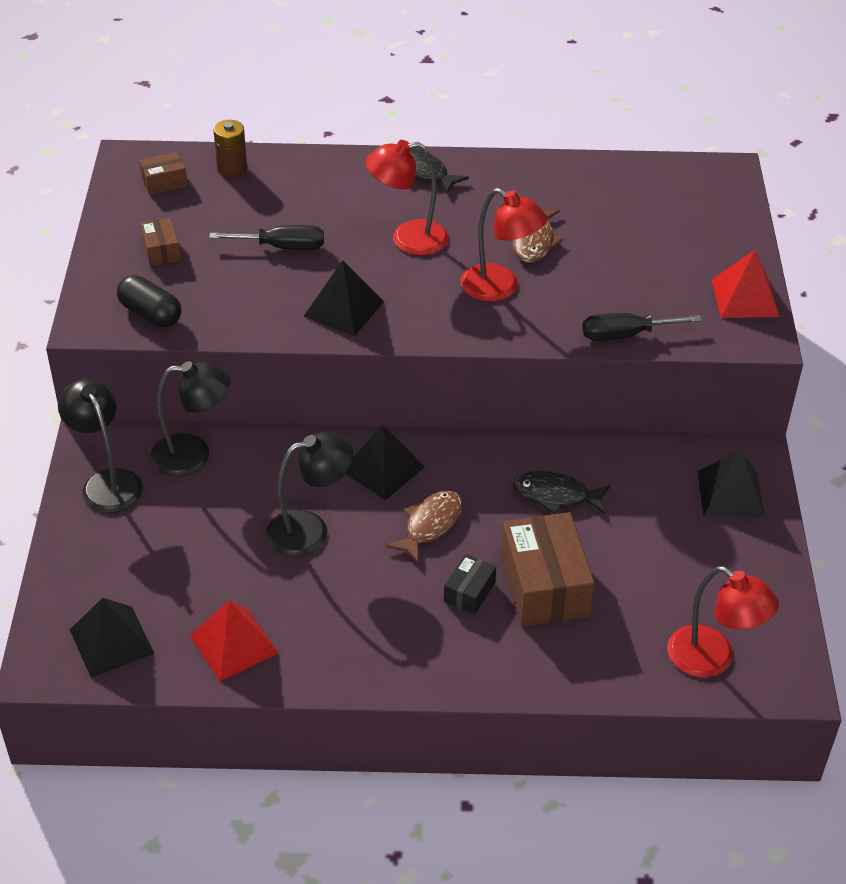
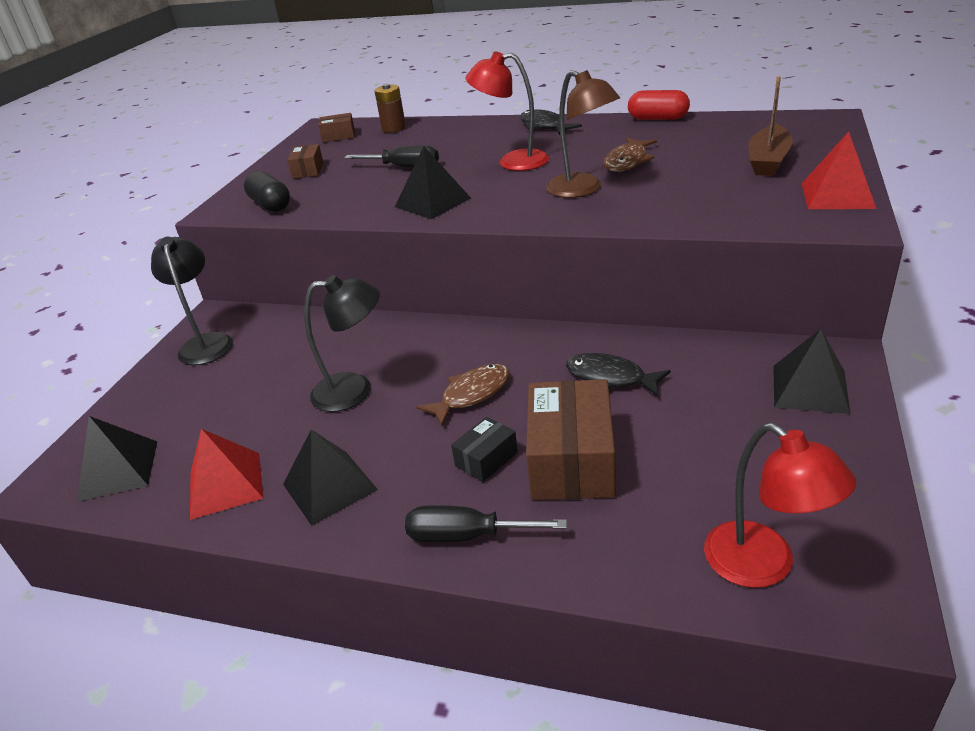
camera: 20 degrees right, 10 degrees down
black lamp [150,361,230,477] -> none
black pyramid [346,424,425,500] -> black pyramid moved to [283,430,378,526]
red lamp [461,188,548,301] -> brown lamp [546,70,620,198]
black screwdriver [582,313,702,341] -> black screwdriver moved to [405,505,567,542]
none -> red capsule [628,90,690,120]
none -> brown boat [749,76,793,176]

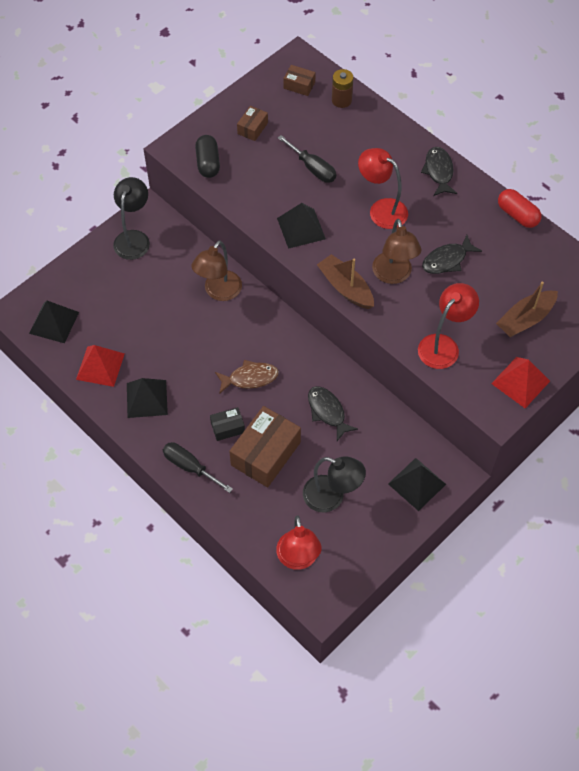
camera: 25 degrees right, 25 degrees up
black lamp [304,275,380,412] -> black lamp moved to [303,456,366,512]
brown fish [604,138,657,172] -> black fish [422,235,482,274]
none -> brown lamp [191,241,242,301]
none -> brown boat [317,254,374,309]
none -> red lamp [418,283,479,369]

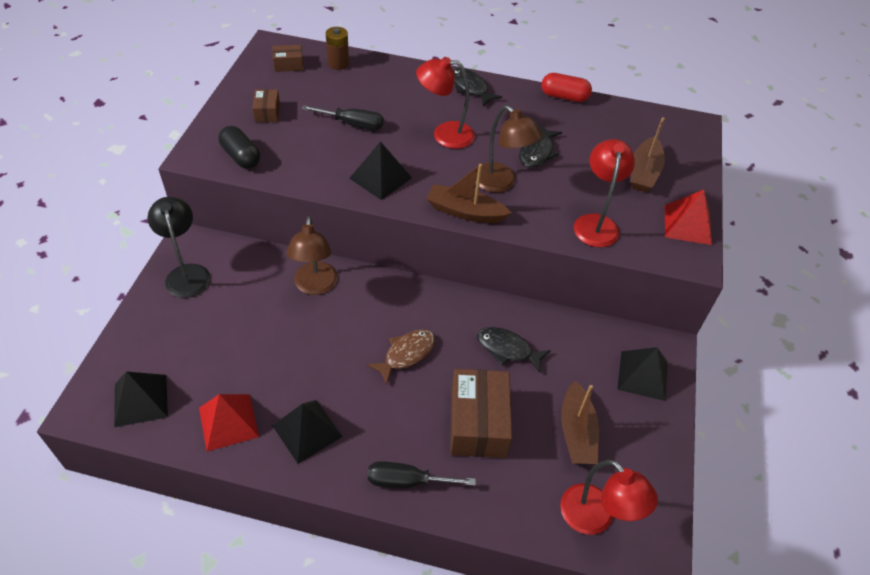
camera: 35 degrees left, 10 degrees down
black box [210,407,245,441] -> none
black lamp [303,456,366,512] -> brown boat [561,381,599,464]

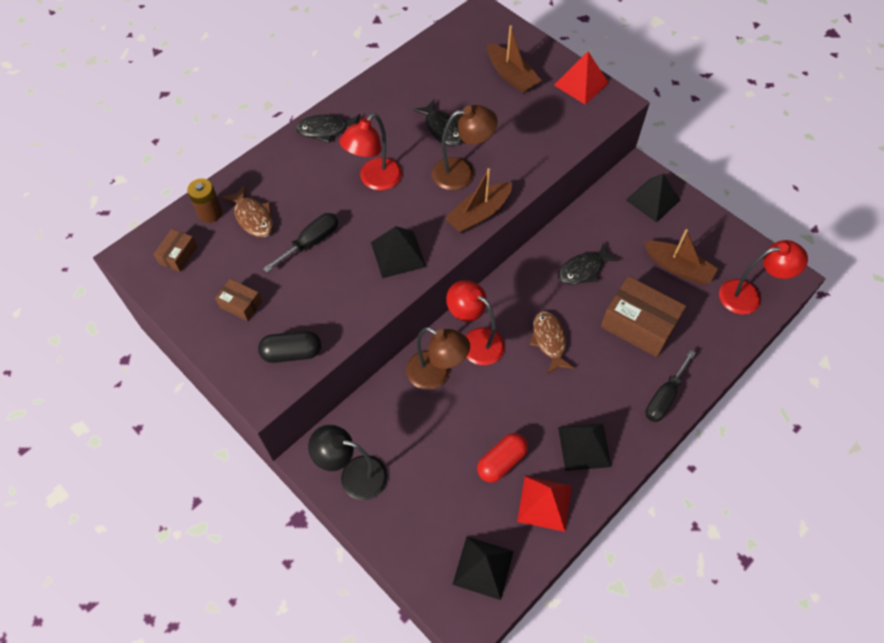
camera: 55 degrees left, 10 degrees up
red capsule [541,73,592,102] -> red capsule moved to [477,433,528,483]
red lamp [574,139,635,247] -> red lamp moved to [446,280,505,365]
none -> brown fish [221,185,273,238]

